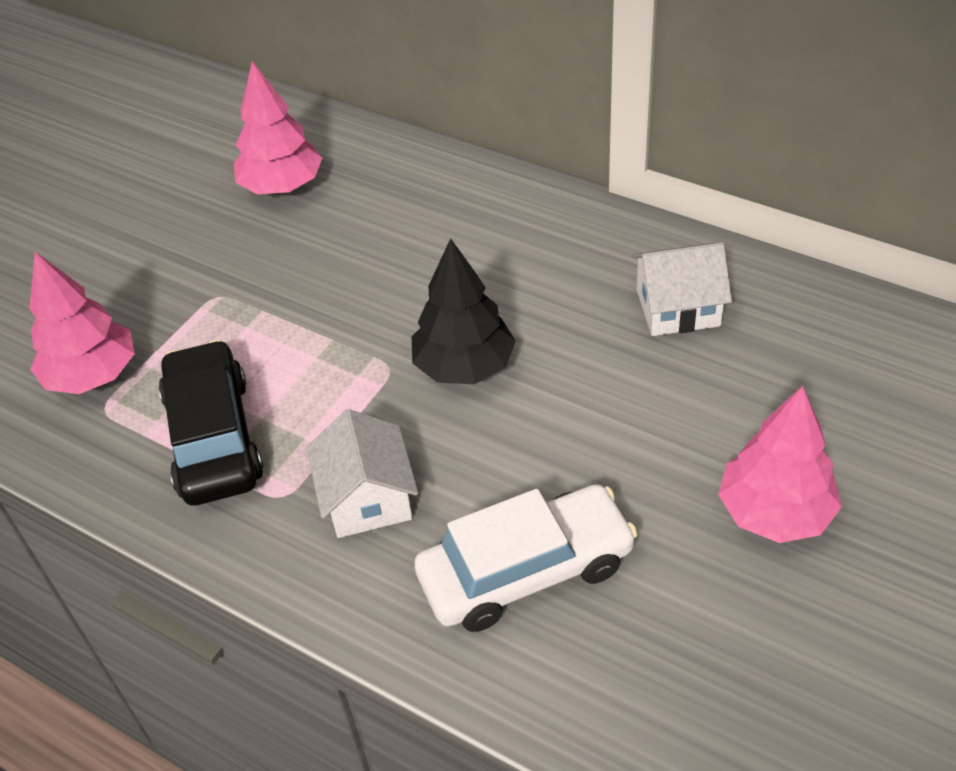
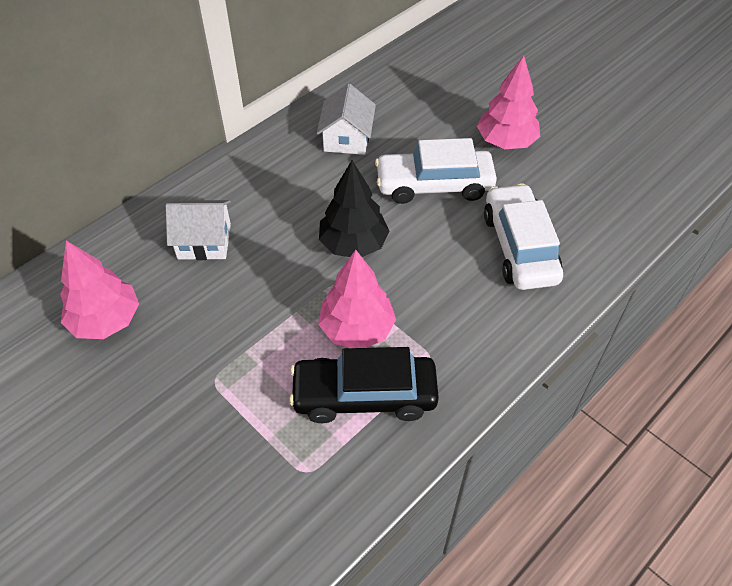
camera: 80 degrees left, 5 degrees up
pink tree [29,252,135,394] -> pink tree moved to [318,250,396,348]
white house [307,409,418,538] -> white house moved to [166,200,231,260]
none -> white car [375,138,497,204]

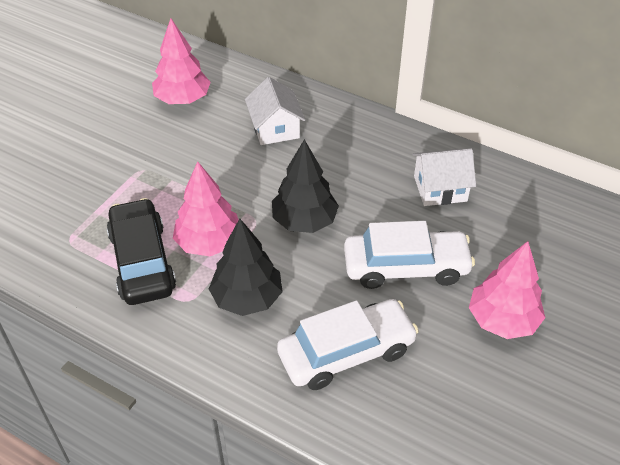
camera: 75 degrees right, 5 degrees down
white car [375,138,497,204] -> white car turned 105 degrees clockwise [344,221,475,289]
none -> black tree [209,218,283,316]

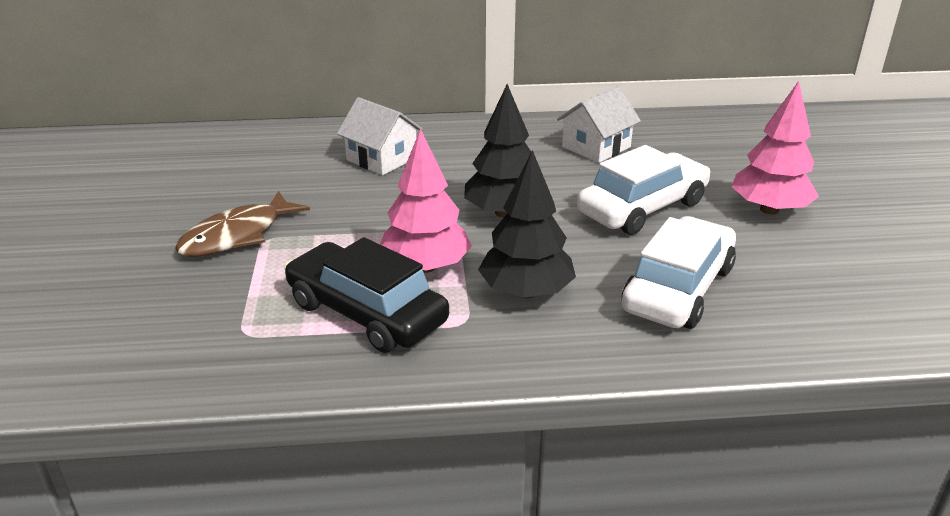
camera: 35 degrees left, 15 degrees down
pink tree [152,18,211,104] -> none
none -> brown fish [175,191,310,257]

